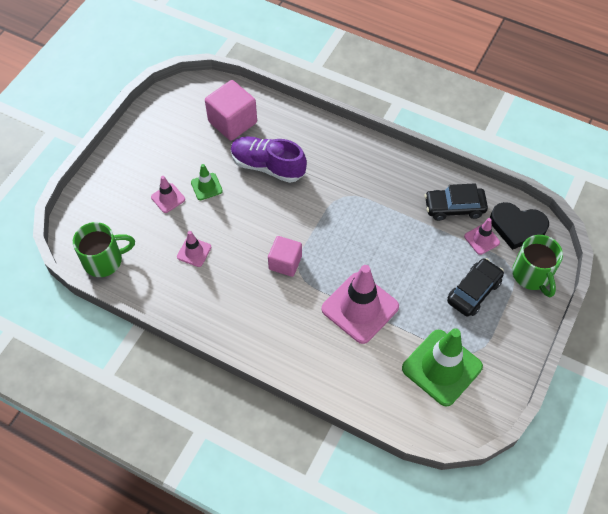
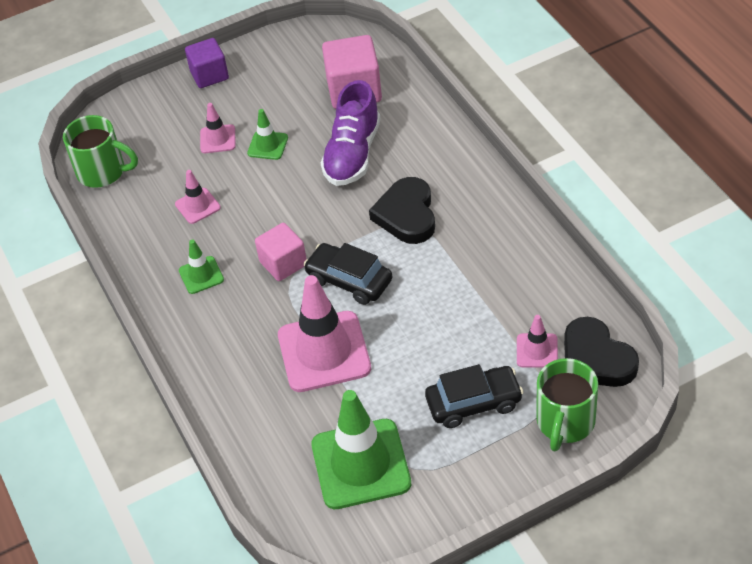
camera: 40 degrees right, 10 degrees down
purple shoe [231,136,307,183] -> purple shoe turned 135 degrees counterclockwise [321,80,380,186]
black car [425,183,488,221] -> black car moved to [304,243,392,305]
none -> green traffic cone [179,239,224,294]
none -> purple cube [185,38,229,88]
none -> black heart [369,177,435,244]

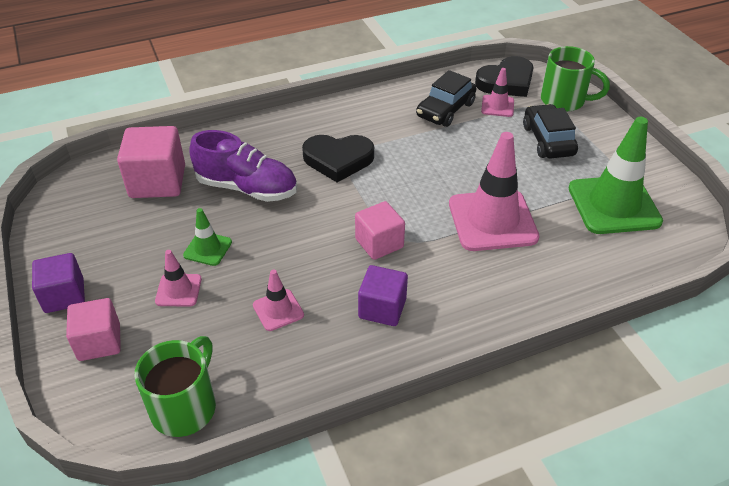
camera: 90 degrees left, 5 degrees down
green traffic cone [179,239,224,294] -> purple cube [358,265,408,326]
black car [304,243,392,305] -> black car moved to [416,70,477,127]
none -> pink cube [66,298,121,361]

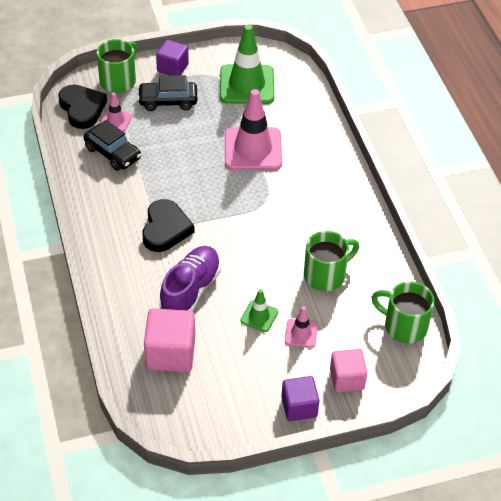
camera: 85 degrees left, 5 degrees up
pink traffic cone [253,270,304,331] -> green mug [304,231,359,291]
pink cube [355,201,405,260] -> none
purple cube [358,265,408,326] -> purple cube moved to [156,40,189,75]

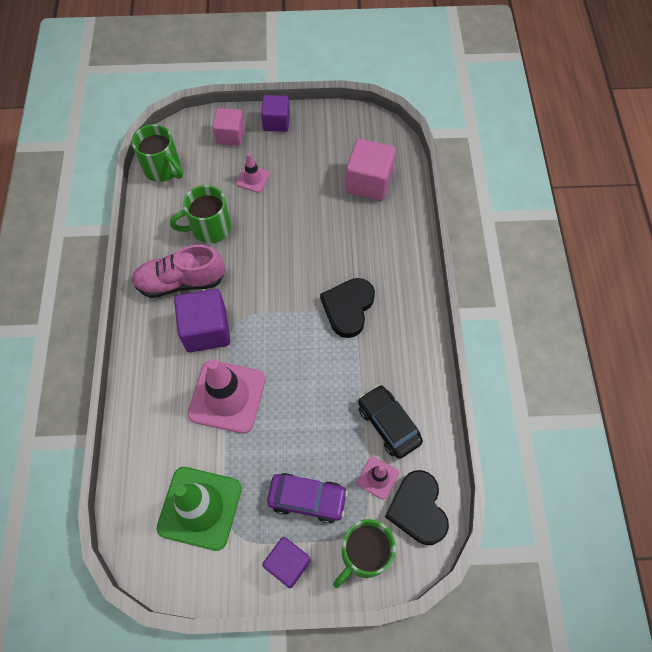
camera: 165 degrees left, 15 degrees up
black car [137,75,197,111] -> purple car [267,473,348,523]
purple shoe [159,246,221,311] -> none
green traffic cone [240,289,278,332] -> none
none -> pink shoe [132,245,225,298]
none -> purple cube [174,289,230,352]

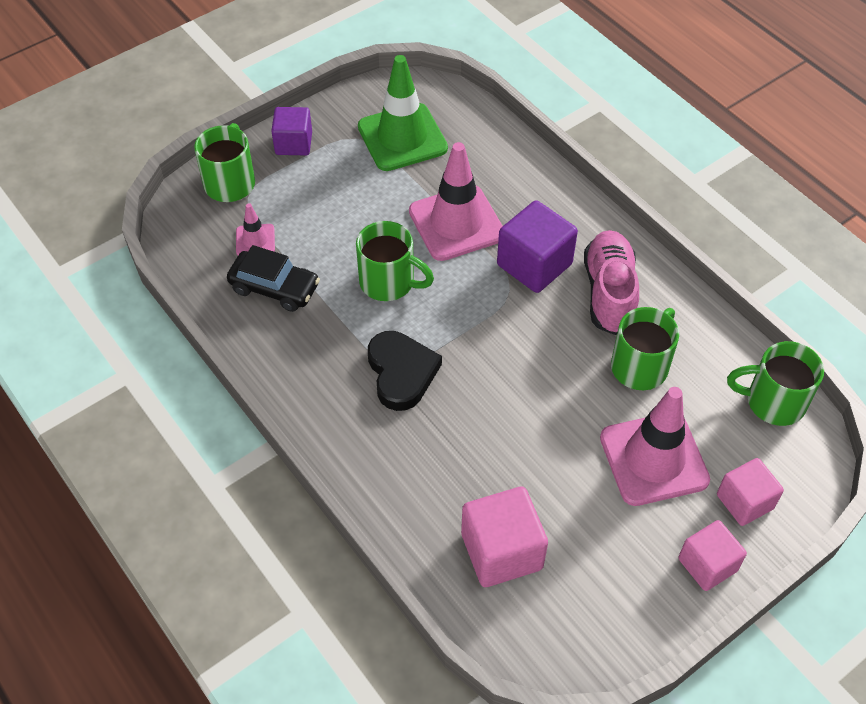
camera: 145 degrees right, 10 degrees down
pink shoe [132,245,225,298] -> pink shoe turned 45 degrees counterclockwise [584,230,639,335]
pink traffic cone [236,153,270,193] -> pink traffic cone [600,387,710,506], size x2.08
purple cube [261,95,290,132] -> pink cube [678,520,747,591]
purple car [267,473,348,523] -> none
black heart [385,470,449,545] -> none
none -> green mug [356,221,434,301]

